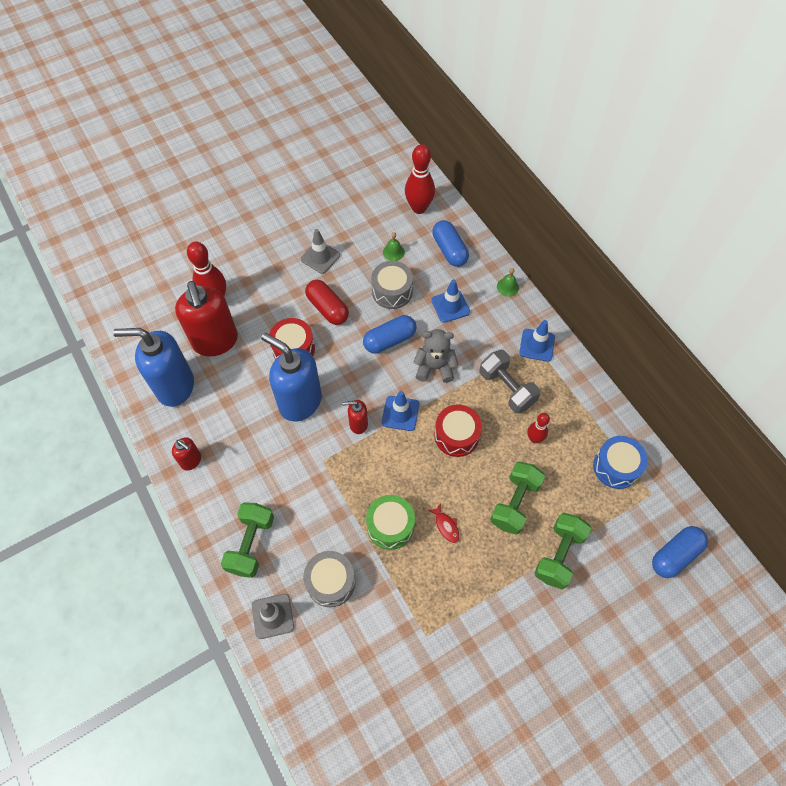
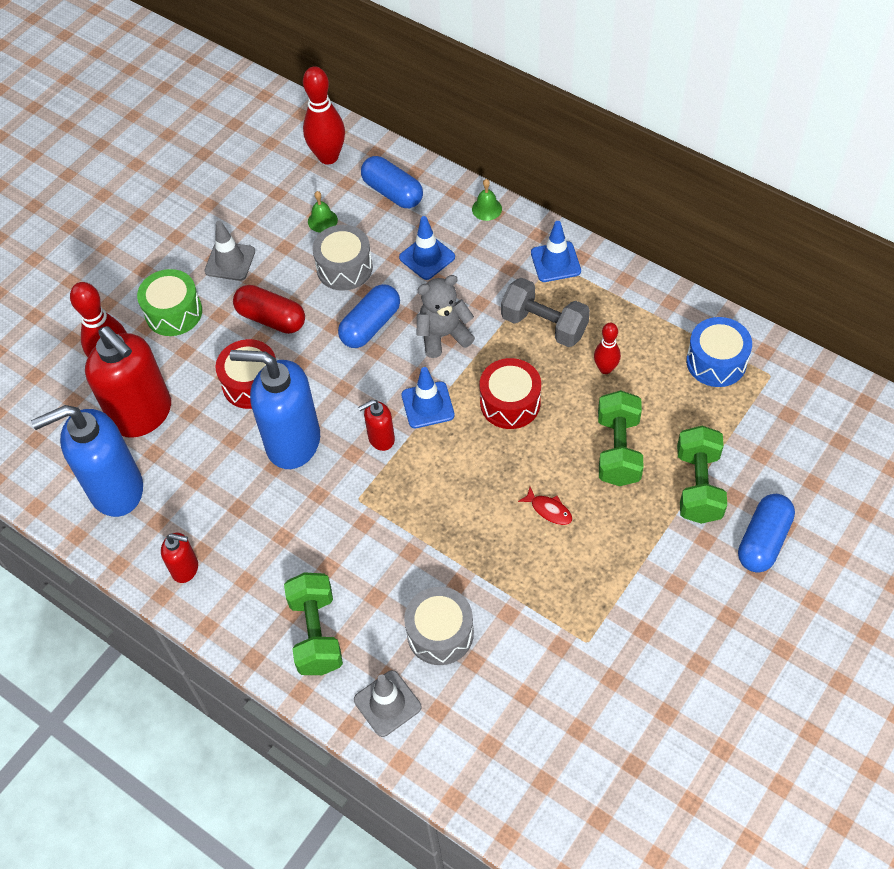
camera: 20 degrees left, 5 degrees down
green drum [366,495,415,550] -> green drum moved to [137,269,202,336]
blue capsule [652,526,708,578] -> blue capsule moved to [738,494,795,573]

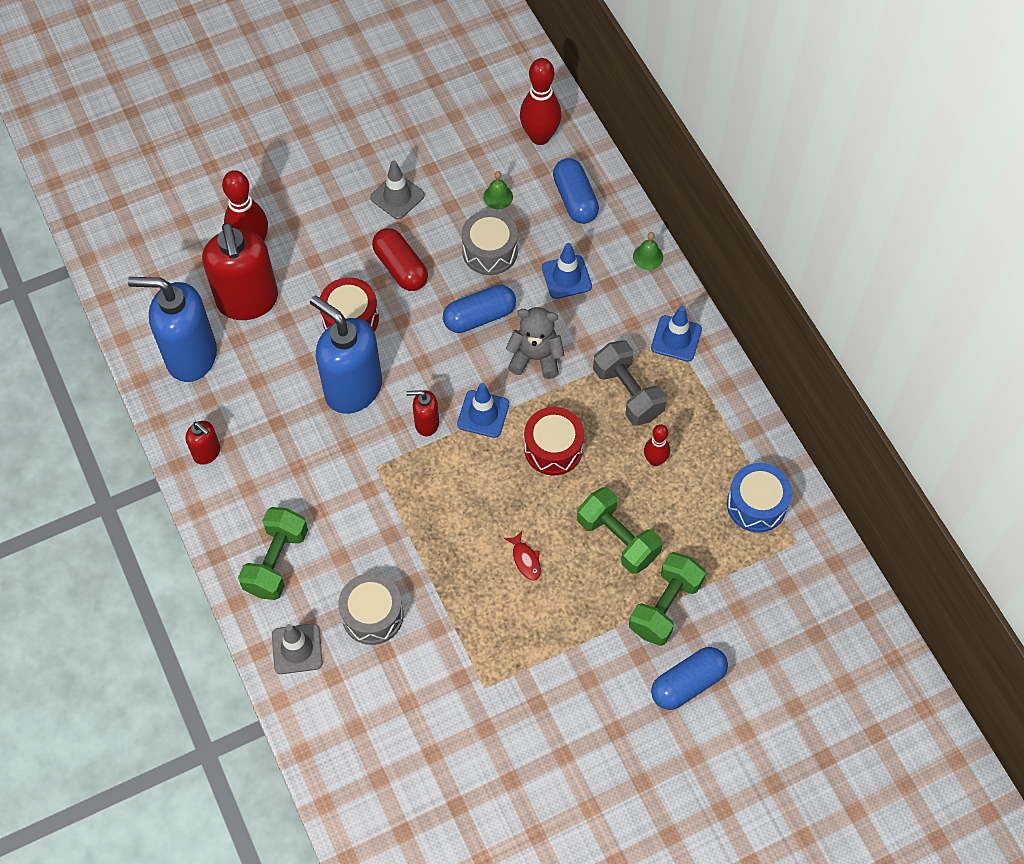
camera: 25 degrees right, 5 degrees up
green drum [137,269,202,336] -> none
green dumbbell [598,390,643,486] -> green dumbbell turned 75 degrees counterclockwise [577,487,663,574]

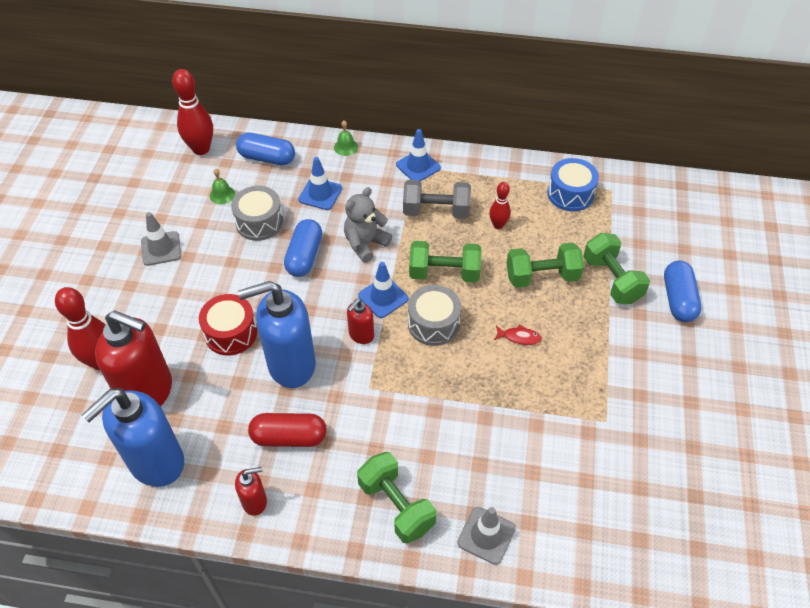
camera: 55 degrees left, 10 degrees down
grey drum [338,573,404,645] -> grey drum moved to [408,285,461,346]
red capsule [372,228,428,291] -> red capsule moved to [248,413,327,447]
red drum [524,407,584,476] -> green dumbbell [409,241,482,282]

